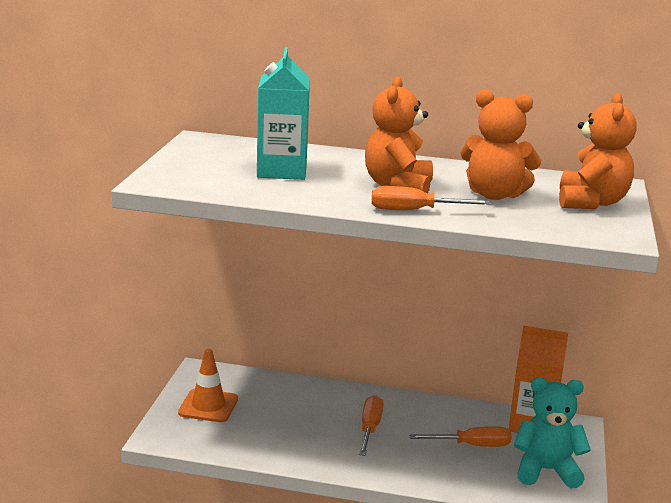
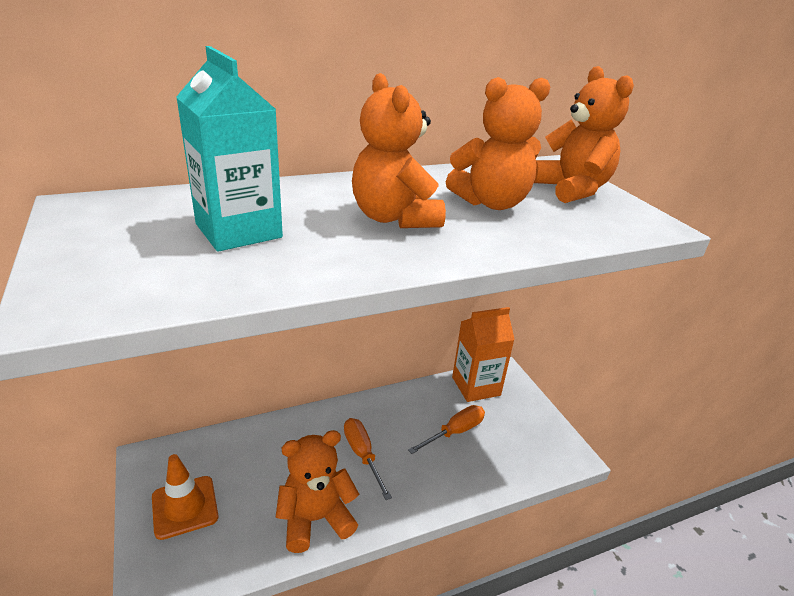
camera: 35 degrees left, 10 degrees up
orange screwdriver [372,186,491,210] -> none
turquoise teddy bear [513,377,591,488] -> none
none -> orange teddy bear [276,430,359,553]

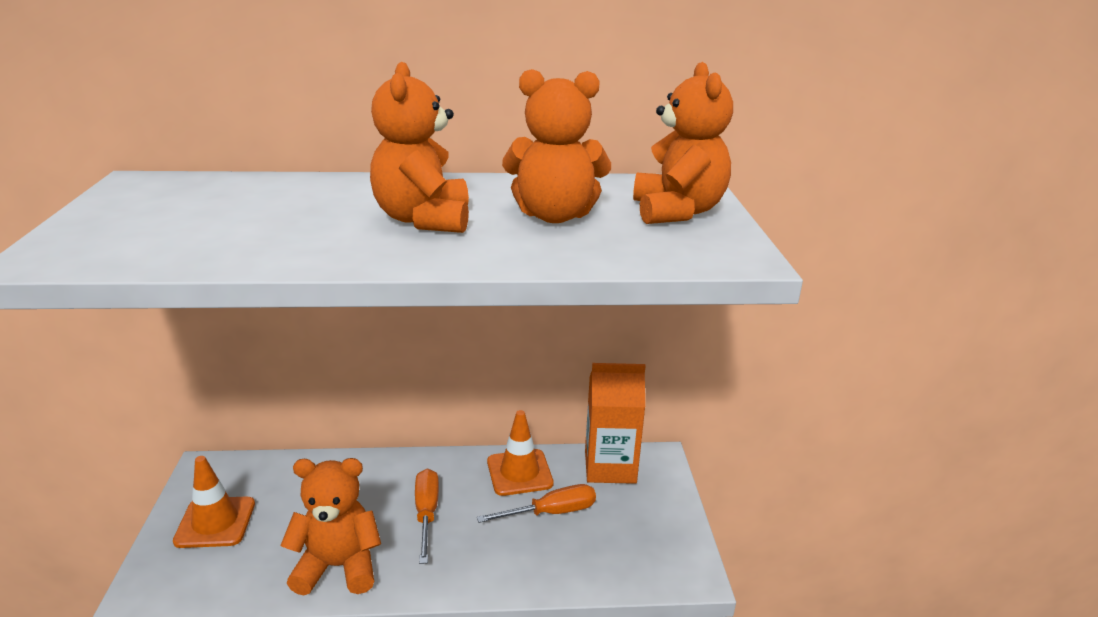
camera: 20 degrees right, 5 degrees down
turquoise carton [176,46,283,252] -> none
none -> orange traffic cone [487,410,554,496]

